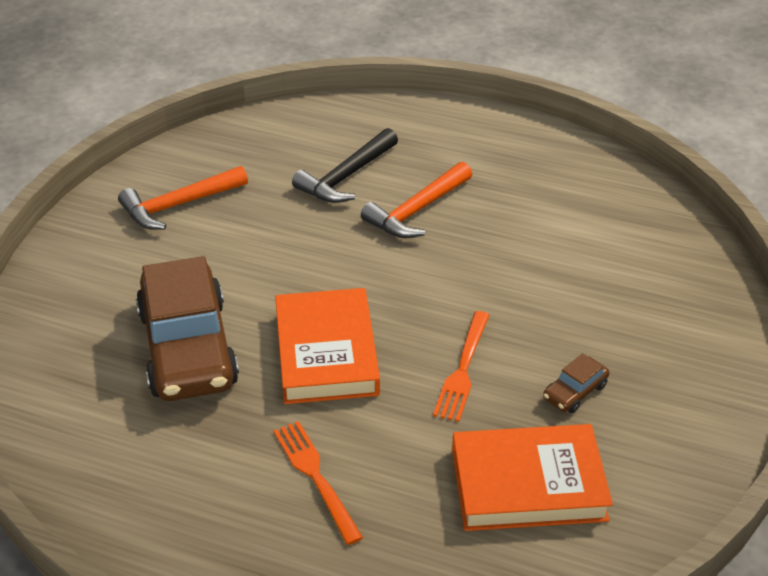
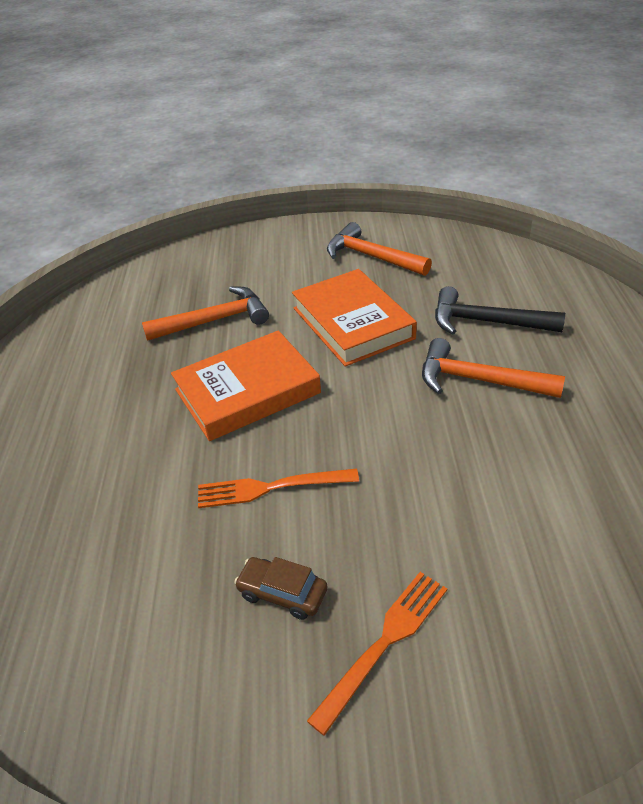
camera: 70 degrees right, 0 degrees up
brown car [136,256,239,401] -> orange hammer [142,286,269,341]
orange fork [273,421,363,545] -> orange fork moved to [307,572,447,736]
orange book [452,424,613,531] -> orange book moved to [292,269,417,366]

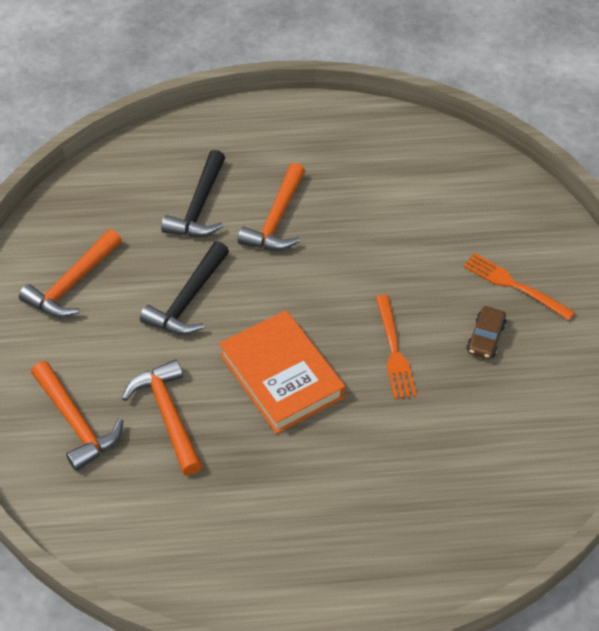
camera: 95 degrees left, 10 degrees up
orange book [292,269,417,366] -> black hammer [140,241,229,335]
none -> orange hammer [31,361,123,471]

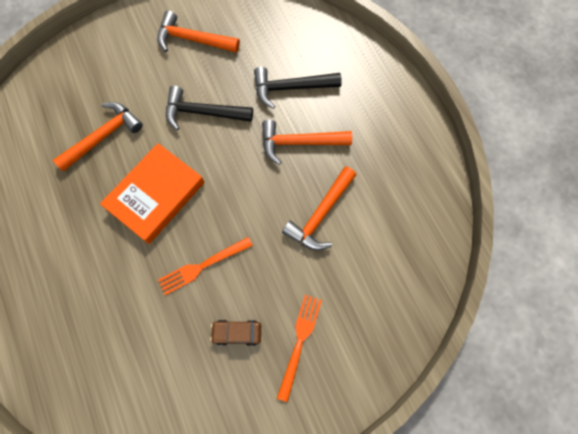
camera: 70 degrees right, 20 degrees up
orange hammer [31,361,123,471] -> orange hammer moved to [282,167,356,251]

